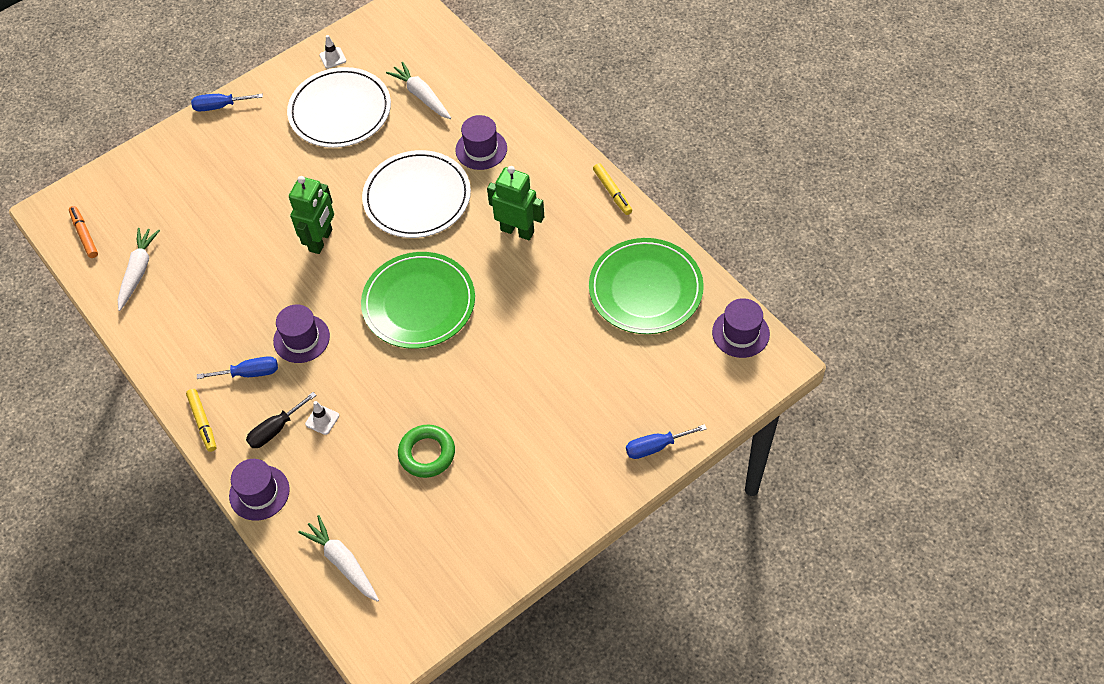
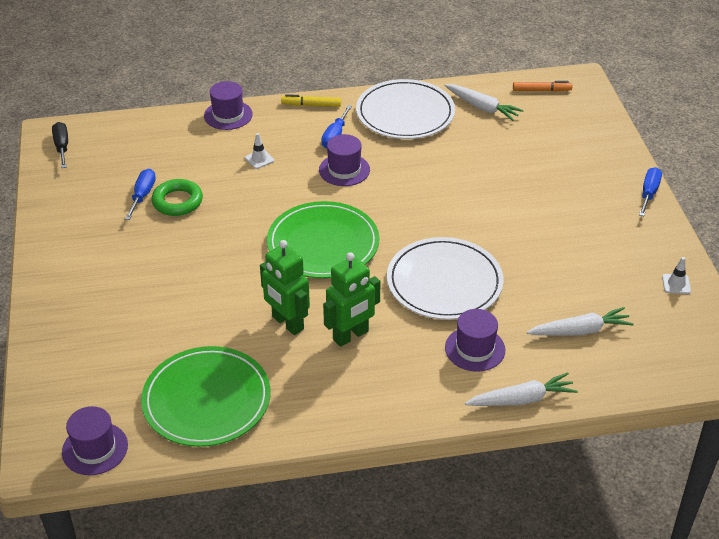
camera: 115 degrees right, 15 degrees down
black screwdriver [246,392,317,448] -> black screwdriver moved to [52,122,68,168]
white plate [287,67,391,148] -> white plate moved to [356,79,455,139]
green robot [289,176,334,254] -> green robot moved to [260,240,310,335]
white carrot [298,515,379,602] -> white carrot moved to [465,372,578,406]
yellow marker [593,163,632,215] -> none
blue screwdriver [626,424,707,459] -> blue screwdriver moved to [125,169,156,220]

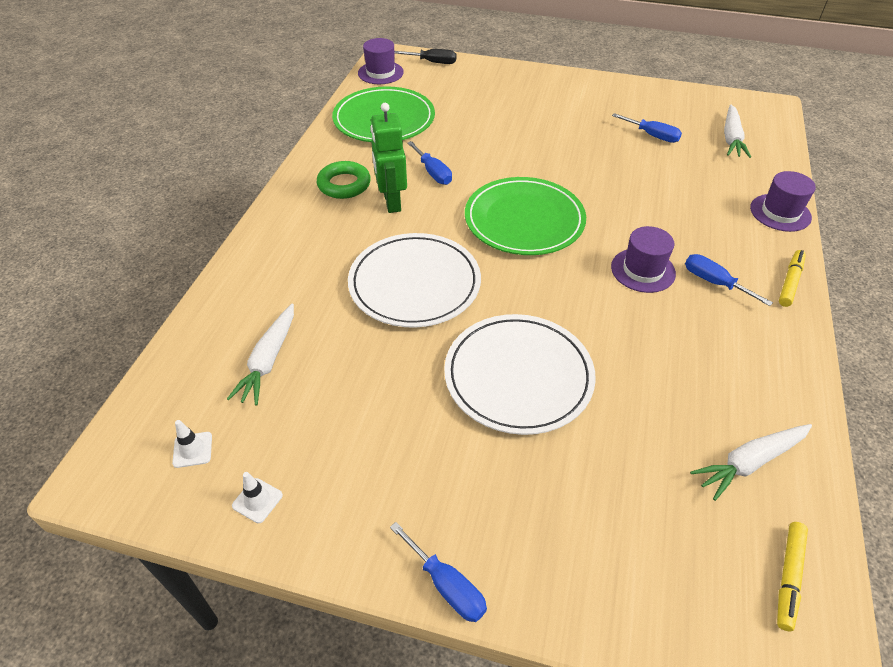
camera: 115 degrees right, 5 degrees up
black screwdriver [52,122,68,168] -> black screwdriver moved to [394,49,456,64]
green ring [152,179,203,216] -> green ring moved to [317,161,371,199]
white traffic cone [245,133,274,169] -> white traffic cone moved to [172,420,212,468]
green robot [260,240,310,335] -> blue screwdriver [408,141,452,185]
white plate [356,79,455,139] -> white plate moved to [444,314,596,435]
purple hat [445,309,505,372] -> none
white carrot [465,372,578,406] -> white carrot moved to [724,105,751,158]
orange marker [513,81,572,92] -> yellow marker [777,522,808,631]

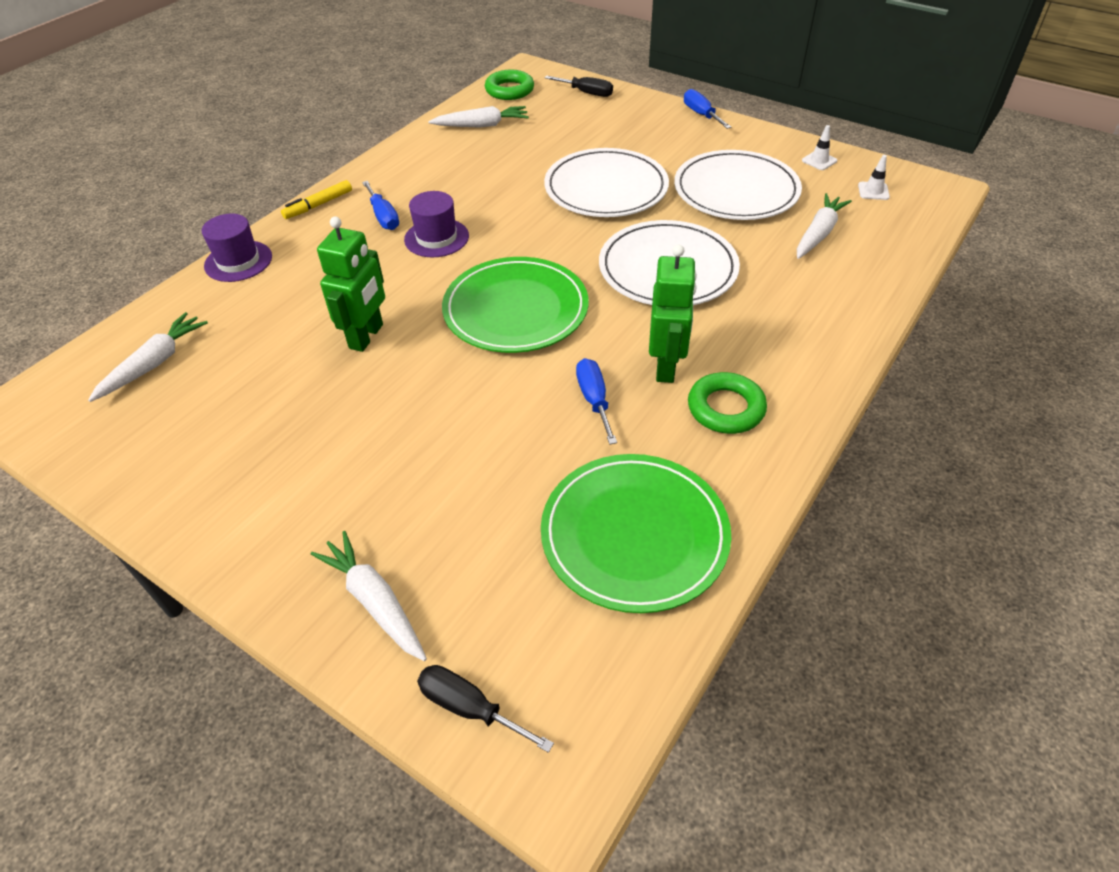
camera: 160 degrees left, 0 degrees up
purple hat [358,38,404,84] -> none
blue screwdriver [612,113,682,143] -> none
yellow marker [777,522,808,631] -> green ring [485,70,534,100]
none -> white carrot [311,531,427,661]
none -> green robot [317,217,385,352]
none -> black screwdriver [544,76,613,97]
none -> white plate [674,150,802,220]

